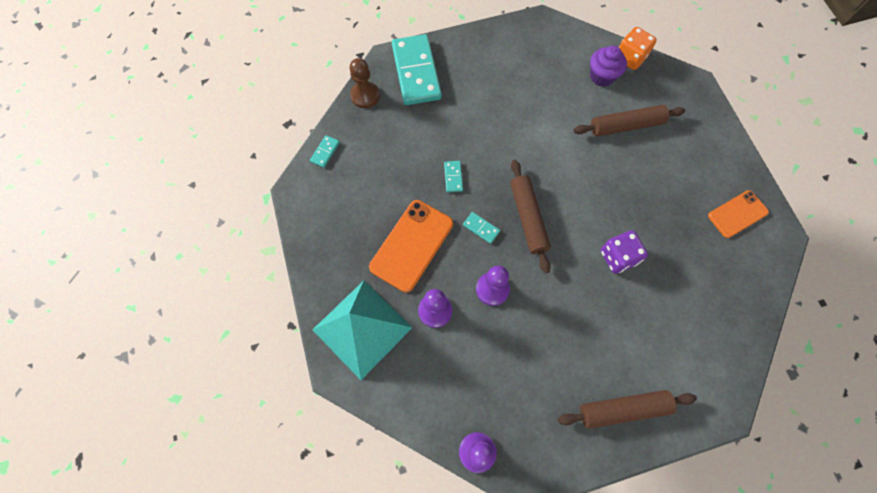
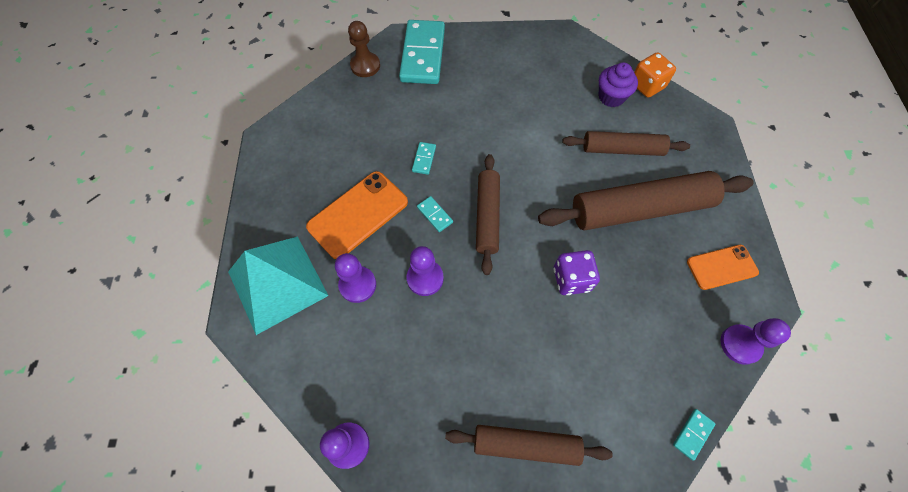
camera: 15 degrees right, 5 degrees down
turquoise domino [310,135,340,168] -> turquoise domino moved to [673,409,715,460]
none -> brown rolling pin [538,171,754,231]
none -> purple pawn [721,318,791,365]

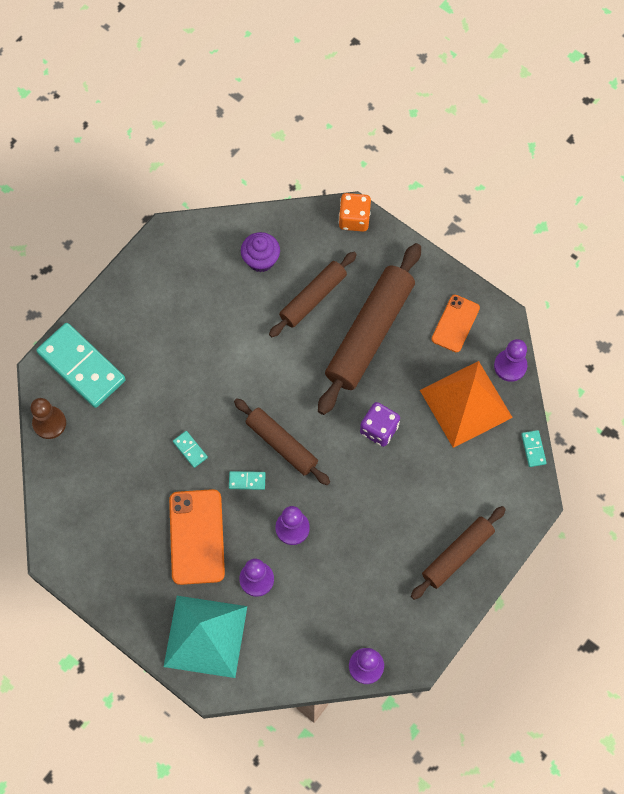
camera: 50 degrees left, 5 degrees up
orange dice [634,52,676,98] -> orange dice moved to [339,193,371,232]
none -> orange pyramid [420,361,513,448]

